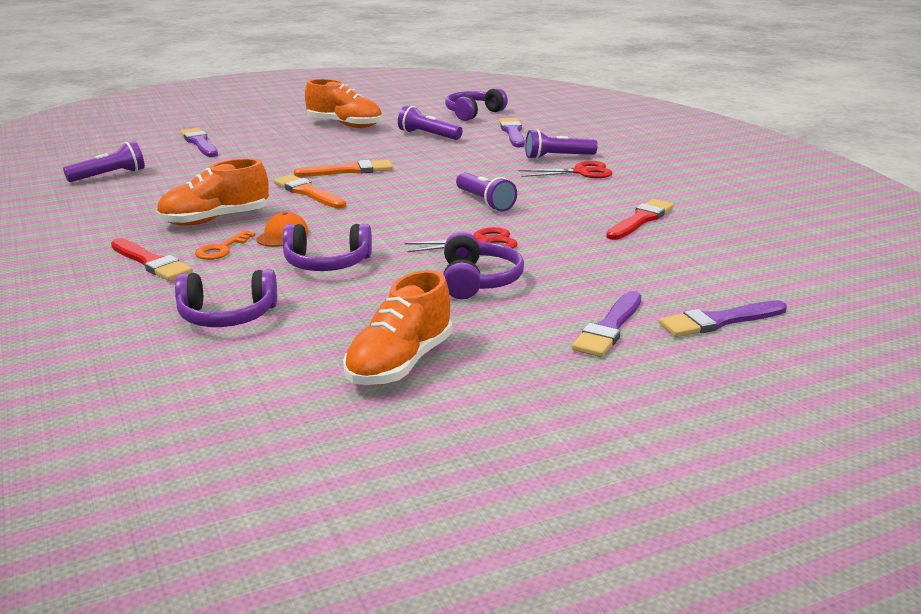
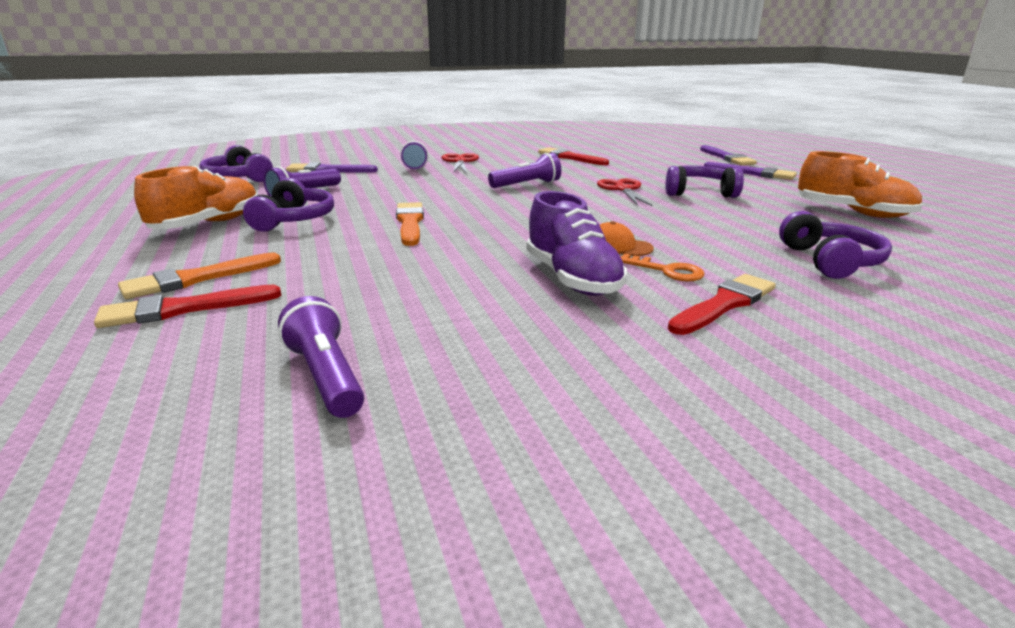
camera: 85 degrees left, 0 degrees up
orange shoe [156,158,269,226] -> purple shoe [526,191,627,296]
purple brush [180,128,218,157] -> red brush [94,285,281,328]
orange brush [274,175,346,209] -> orange brush moved to [118,252,281,299]
purple headphones [283,224,372,271] -> purple headphones moved to [243,178,334,232]

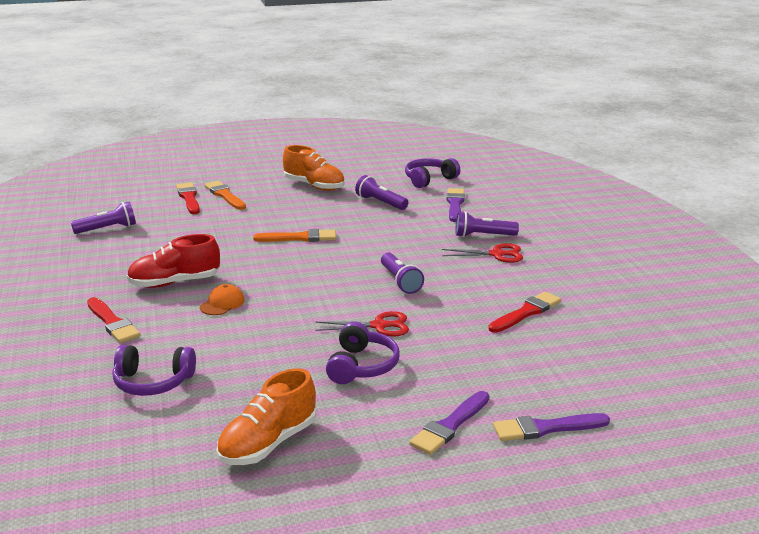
camera: 95 degrees right, 0 degrees up
purple headphones [243,178,334,232] -> none
purple shoe [526,191,627,296] -> red shoe [127,234,220,288]
orange key [620,253,705,282] -> none

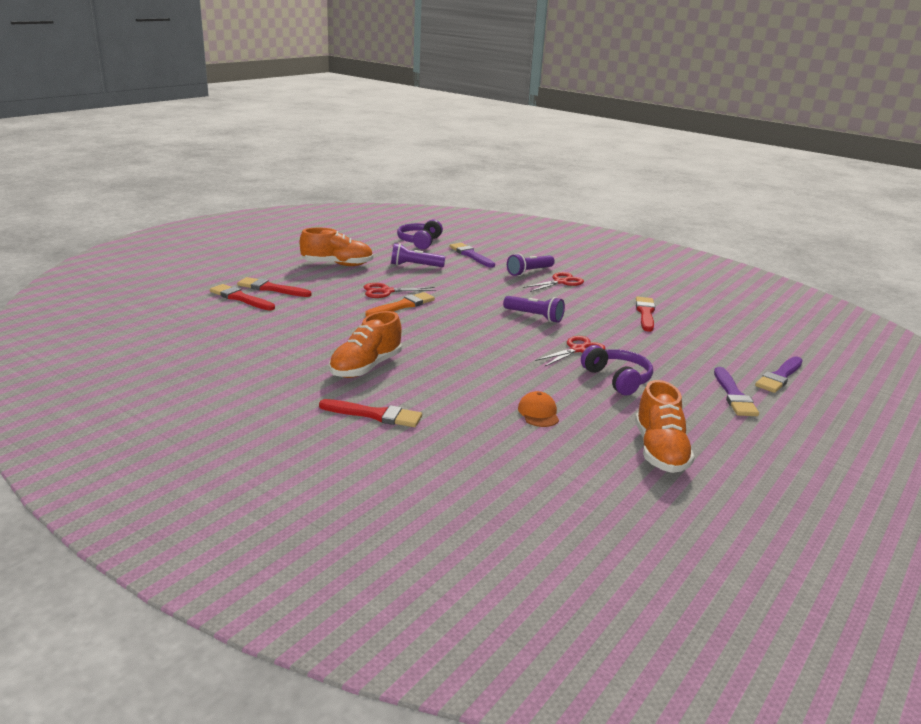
camera: 40 degrees left, 0 degrees up
purple flashlight [71,202,136,234] -> none
purple headphones [112,345,196,396] -> none
red shoe [127,234,220,288] -> orange shoe [329,311,402,378]
orange cap [200,284,245,315] -> orange cap moved to [518,391,559,427]
orange brush [204,181,246,210] -> red brush [237,277,312,297]
none -> red scissors [364,283,436,298]

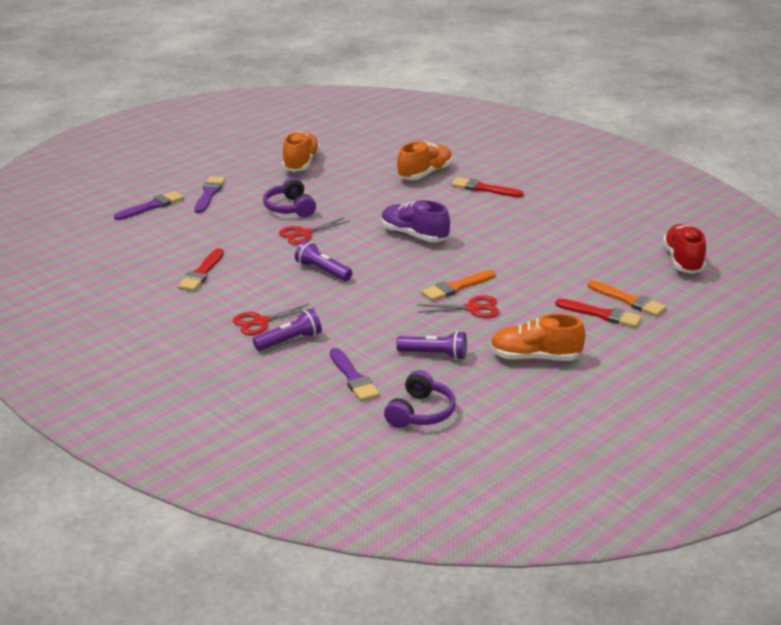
camera: 170 degrees left, 5 degrees up
red brush [210,284,275,310] -> orange brush [588,280,667,316]
orange shoe [329,311,402,378] -> orange shoe moved to [397,141,452,180]
orange cap [518,391,559,427] -> none
none -> purple shoe [382,200,450,242]
none -> red shoe [663,224,706,273]

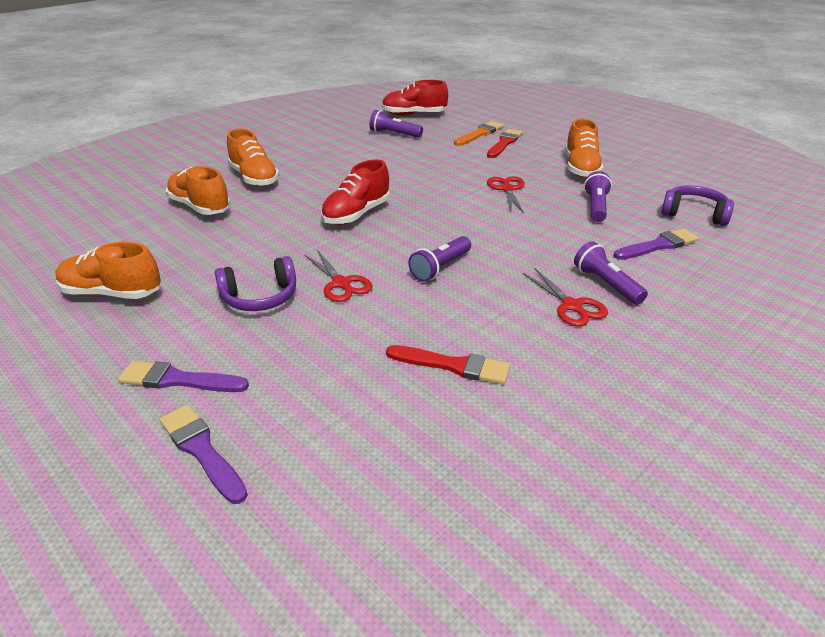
camera: 90 degrees left, 5 degrees up
purple shoe [382,200,450,242] -> red shoe [321,159,390,225]
orange brush [421,270,495,301] -> none
red brush [451,177,524,197] -> orange shoe [227,129,280,187]
none -> purple flashlight [369,110,423,138]

